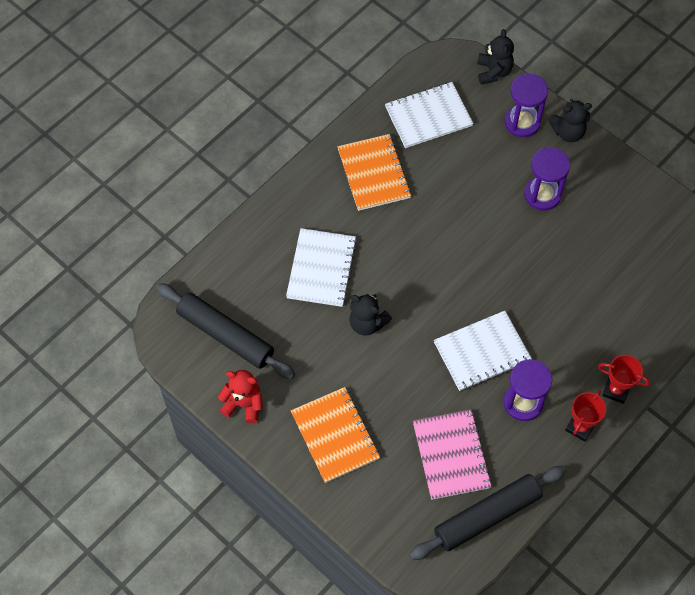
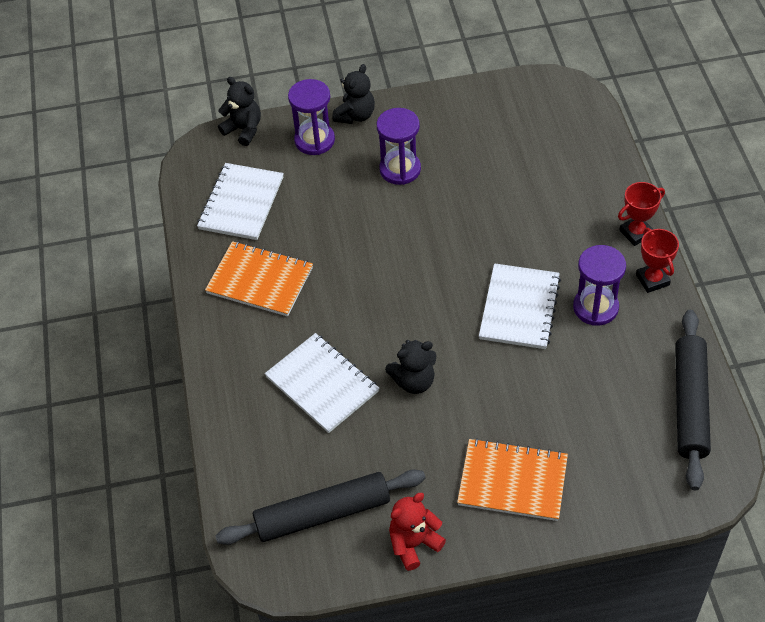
camera: 50 degrees left, 10 degrees down
pink notebook [413,409,492,500] -> none

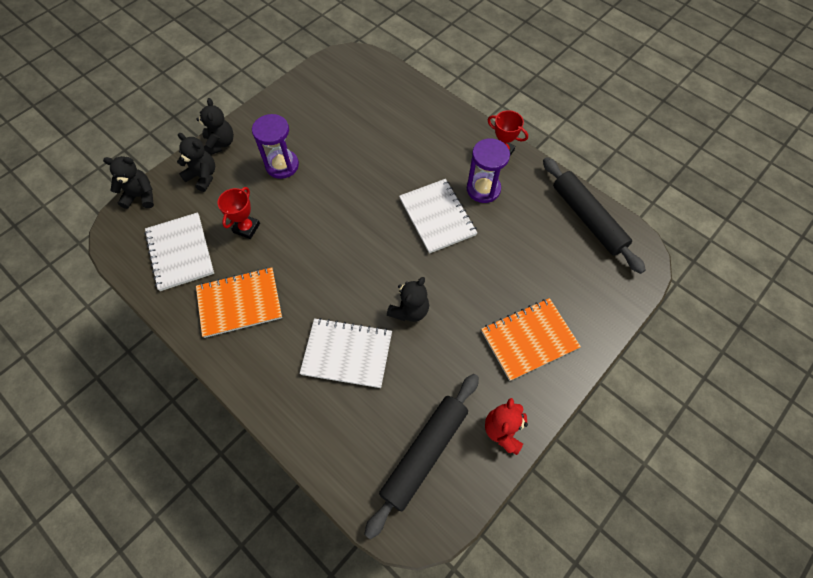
camera: 40 degrees left, 10 degrees up
purple hourglass [288,79,335,155] -> black teddy bear [177,133,215,192]
red trophy [618,182,665,246] -> red trophy moved to [218,187,260,239]

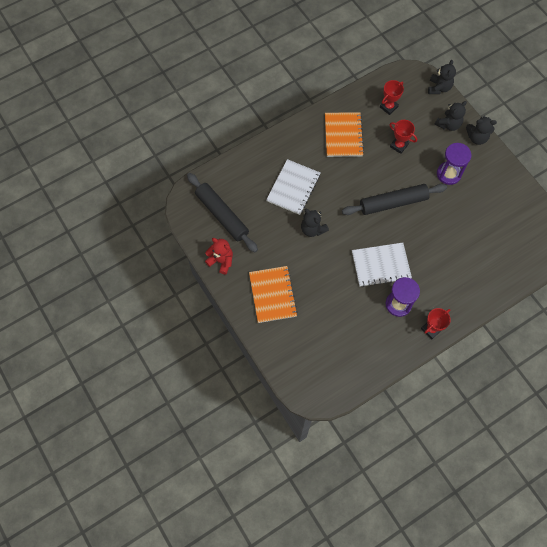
camera: 105 degrees right, 5 degrees up
white notebook [144,212,214,291] -> red trophy [380,80,404,115]
black rolling pin [543,157,646,274] -> black rolling pin moved to [342,184,447,215]

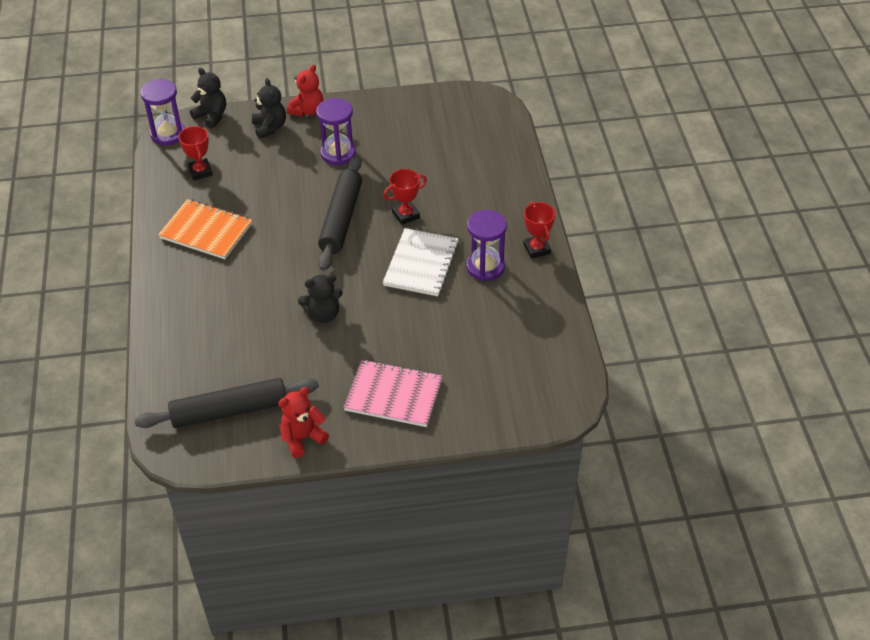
camera: 65 degrees left, 20 degrees down
orange notebook [249,266,298,323] -> pink notebook [343,360,443,427]
white notebook [266,159,321,215] -> none
red trophy [389,120,417,154] -> red trophy moved to [383,169,427,225]
black teddy bear [466,116,497,145] -> red teddy bear [287,64,323,117]
none -> purple hourglass [140,79,185,145]

